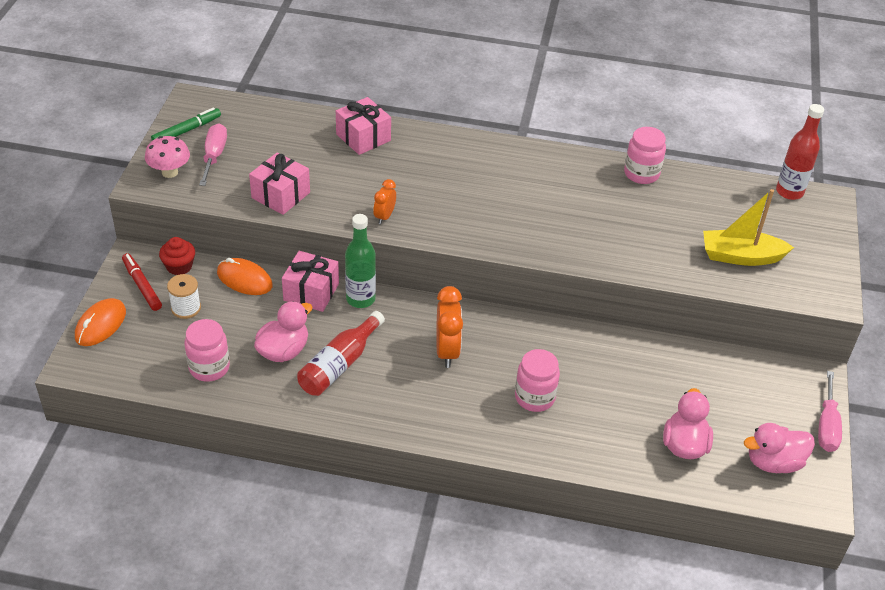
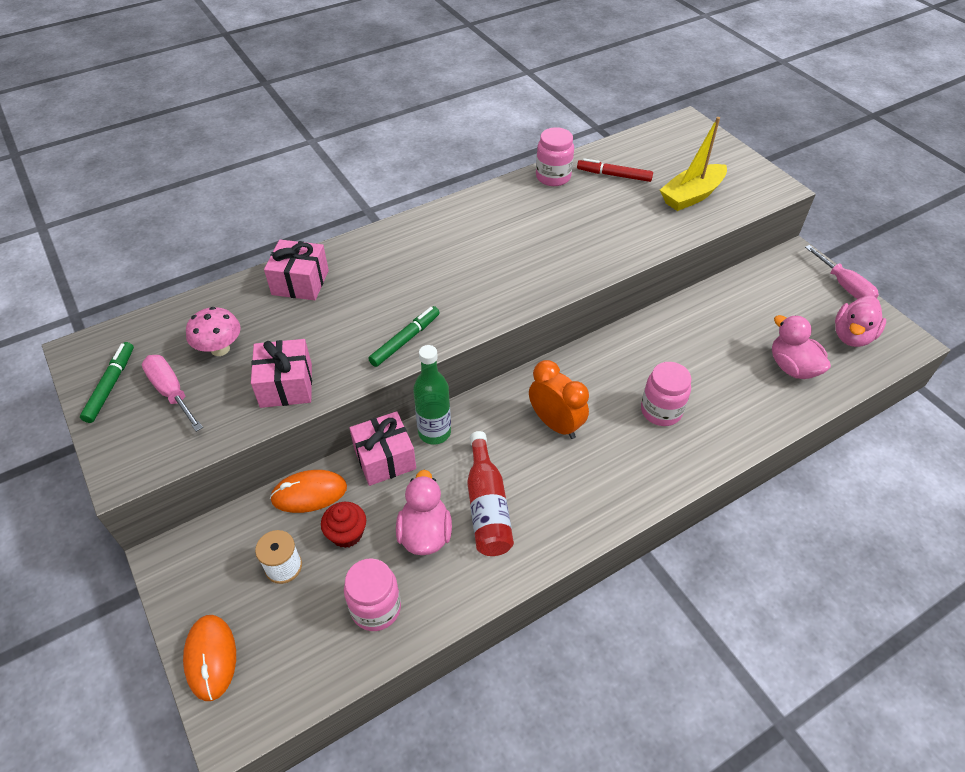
camera: 40 degrees left, 5 degrees up
red marker [122,253,162,311] -> red marker moved to [577,158,653,182]
pink mushroom [145,136,190,178] -> pink mushroom moved to [186,307,241,356]
red cupcake [159,237,195,275] -> red cupcake moved to [321,502,366,548]
orange clock [373,179,396,224] -> green marker [368,306,440,367]
red bottle [776,104,824,200] -> none

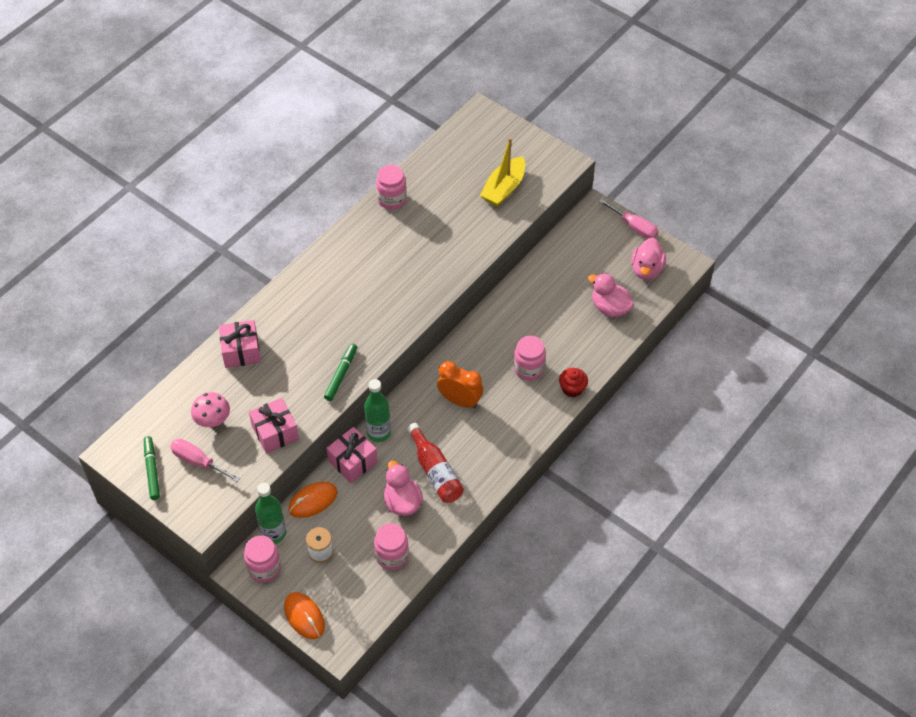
camera: 20 degrees left, 5 degrees up
red cupcake [321,502,366,548] -> red cupcake moved to [559,368,588,397]
red marker [577,158,653,182] -> none
none -> pink jar [244,536,281,582]
none -> green bottle [255,483,286,544]

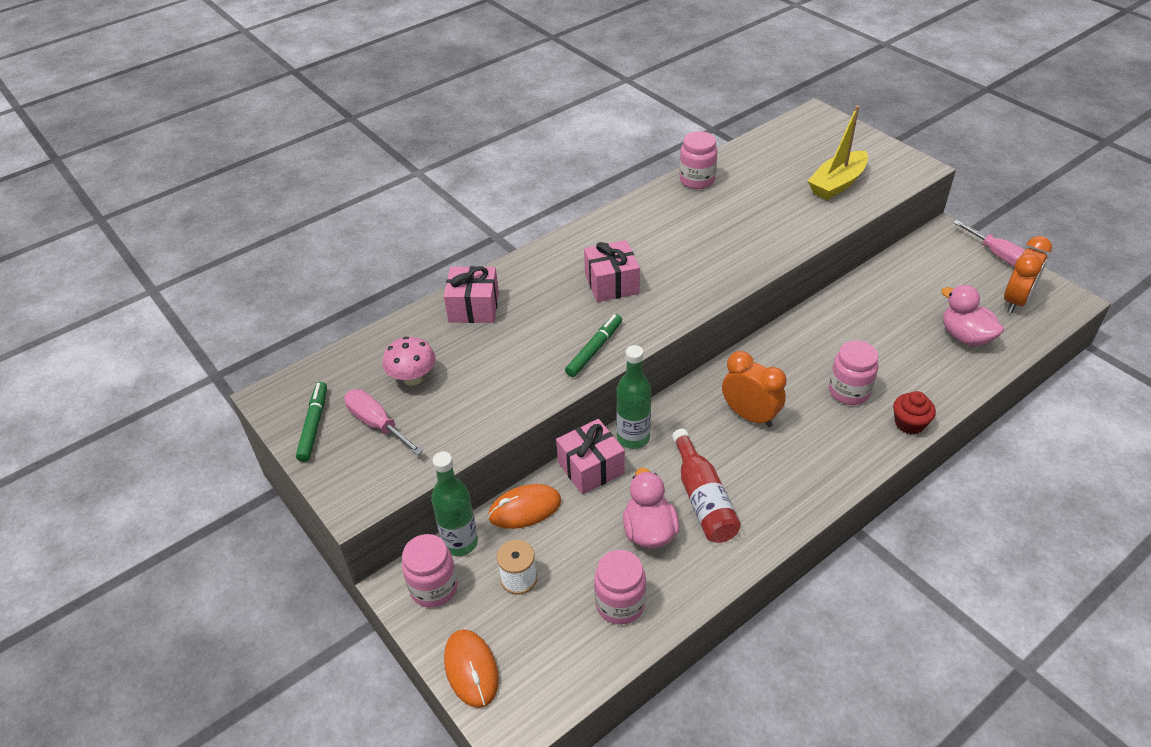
camera: 15 degrees right, 10 degrees down
pink gift [249,398,299,454] -> pink gift moved to [584,240,640,302]
pink duck [631,238,666,280] -> orange clock [1004,236,1052,313]

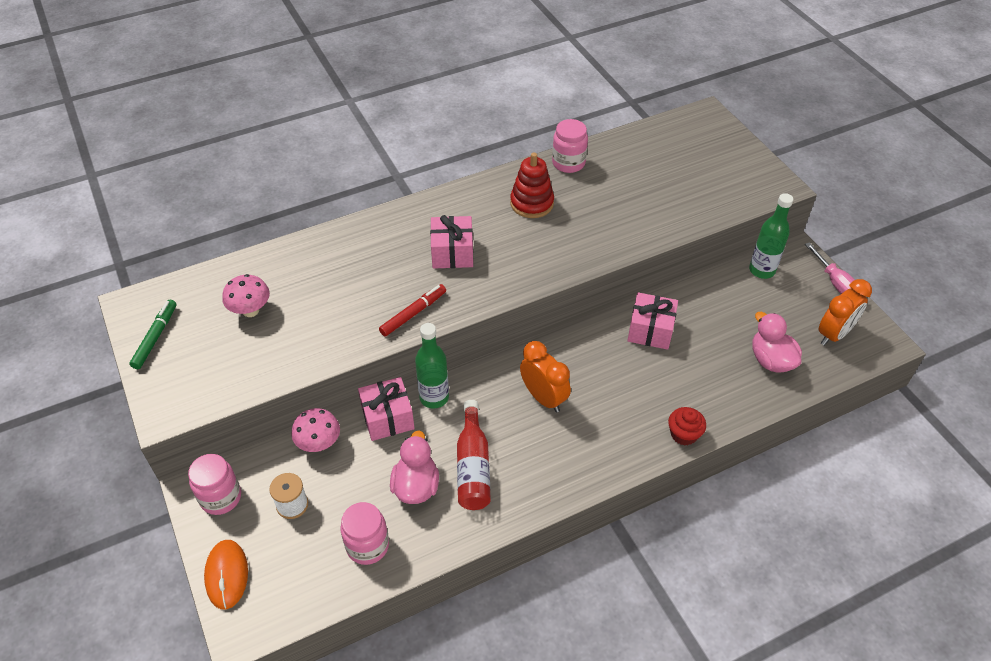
camera: 10 degrees right, 5 degrees up
pink screwdriver [344,389,423,456] -> none
green bottle [431,452,478,556] -> green bottle moved to [749,193,793,279]
pink gift [444,266,499,323] -> pink gift moved to [627,292,678,350]
orange mouse [488,484,561,529] -> pink mushroom [291,408,340,452]
green marker [565,314,622,377] -> red marker [379,284,446,336]
yellow boat [808,105,868,200] -> none
pink jar [829,340,878,405] -> none
none -> red stacking toy [510,153,554,218]

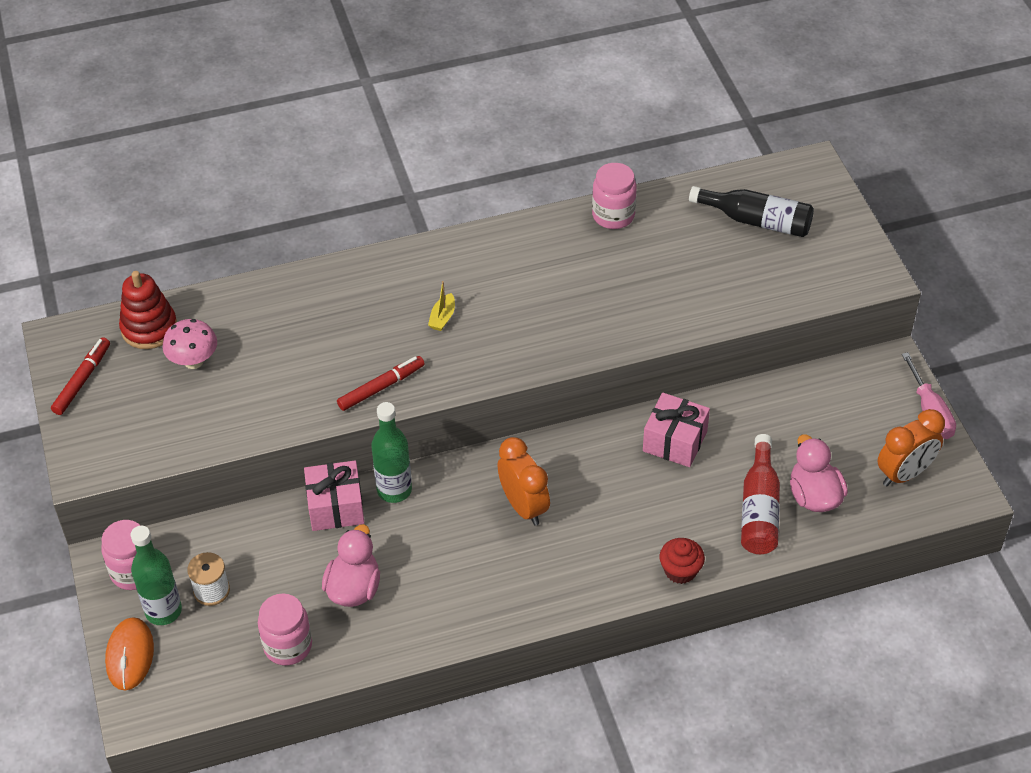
camera: 10 degrees right, 0 degrees up
green marker [129,300,176,369] -> red marker [51,337,110,415]
pink mushroom [291,408,340,452] -> none
pink gift [430,215,473,269] -> yellow boat [428,281,455,331]
red bottle [457,400,491,510] -> red bottle moved to [741,434,780,554]
red stacking toy [510,153,554,218] -> red stacking toy moved to [119,271,177,349]
green bottle [749,193,793,279] -> green bottle moved to [131,526,182,625]
none -> black bottle [689,186,814,237]

